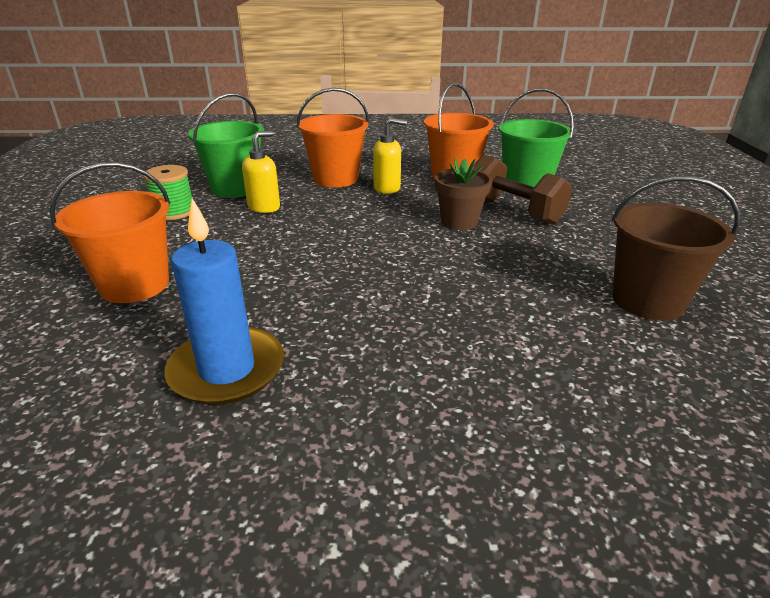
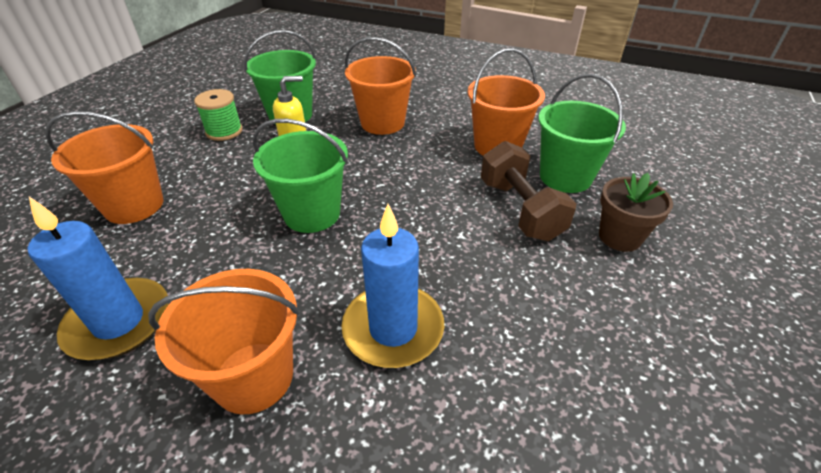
camera: 25 degrees right, 10 degrees up
yellow soap dispenser [373,118,407,194] -> none
brown flower pot [435,158,492,230] -> brown flower pot moved to [599,173,673,252]
brown bucket [612,176,740,321] -> none
none -> orange bucket [148,269,300,414]
none -> green bucket [253,119,348,233]
none -> blue candle [342,204,444,368]

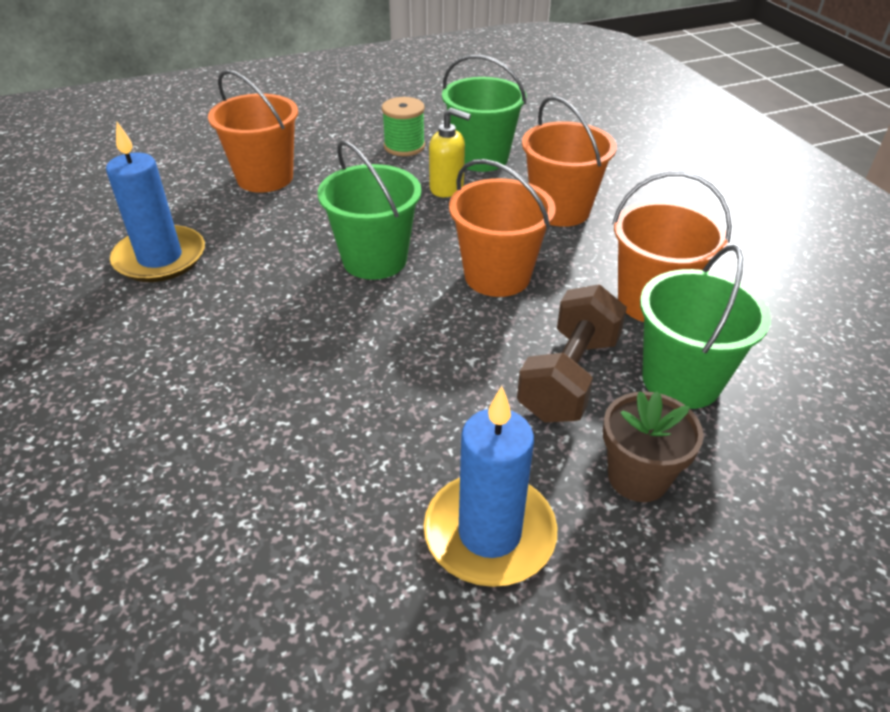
camera: 45 degrees right, 0 degrees up
orange bucket [148,269,300,414] -> orange bucket moved to [449,159,556,297]
blue candle [342,204,444,368] -> blue candle moved to [424,386,557,587]

